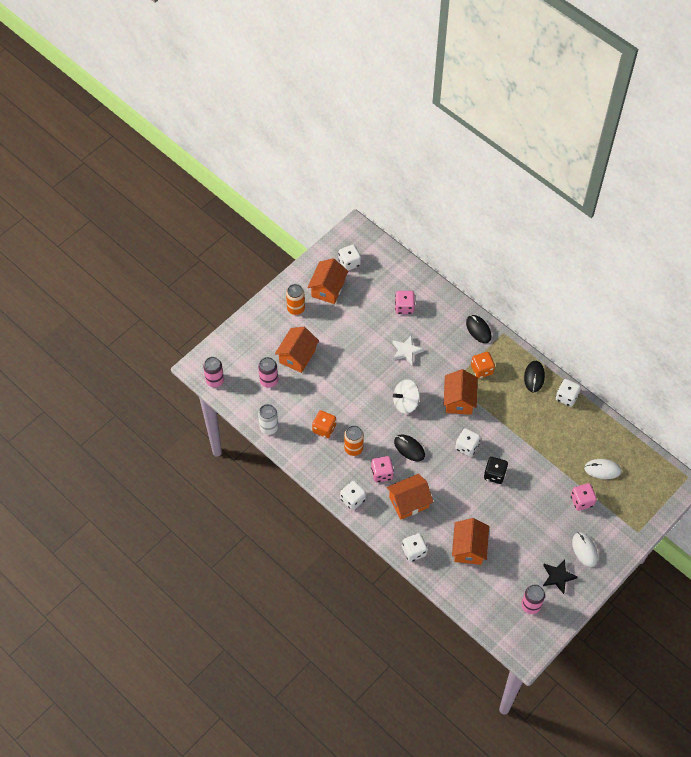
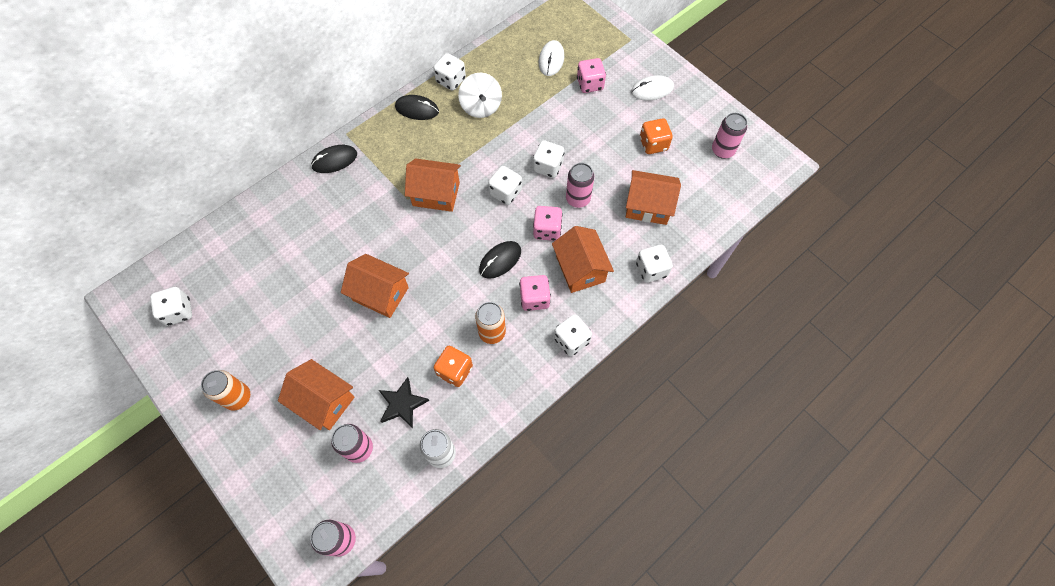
camera: 85 degrees left, 5 degrees up
orange house [307,258,348,304] -> orange house moved to [341,254,409,318]
white star [392,335,424,365] -> none
white spinning top [393,379,420,414] -> white spinning top moved to [458,73,502,118]
pink dice [395,291,415,314] -> pink dice moved to [533,206,563,241]
orange dice [471,352,495,378] -> orange dice moved to [640,118,673,154]
black dice [484,457,508,484] -> white dice [533,140,564,178]
black star [543,559,577,594] -> black star moved to [379,377,429,428]
none -> pink can [566,163,594,208]

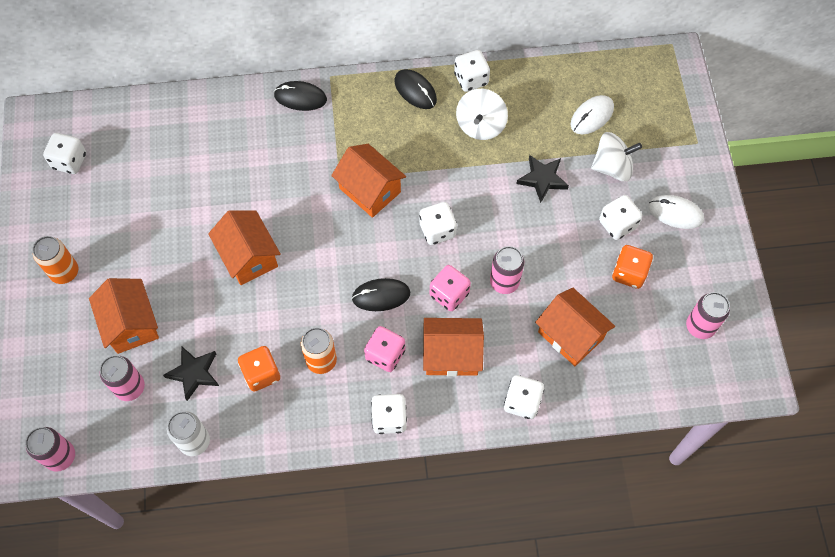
camera: 35 degrees right, 0 degrees up
white dice [533,140,564,178] -> white dice moved to [599,195,642,240]
orange house [552,226,614,293] -> orange house turned 75 degrees clockwise [423,318,484,376]
pink dice [577,58,606,93] -> white spinning top [591,132,642,181]
none -> black star [517,155,569,203]

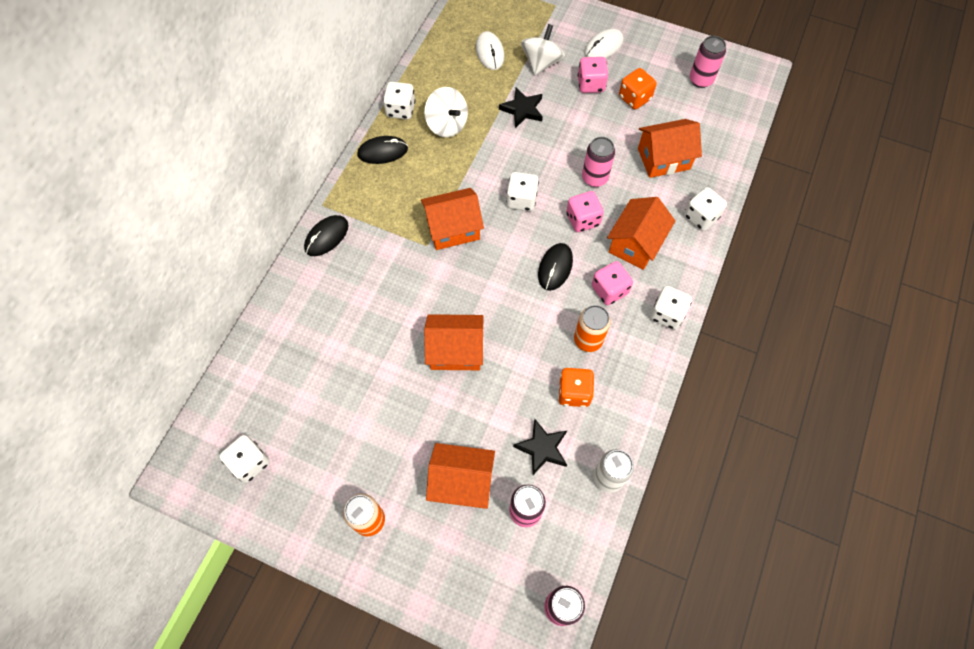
camera: 60 degrees left, 0 degrees up
white dice [599,195,642,240] -> pink dice [578,57,608,93]

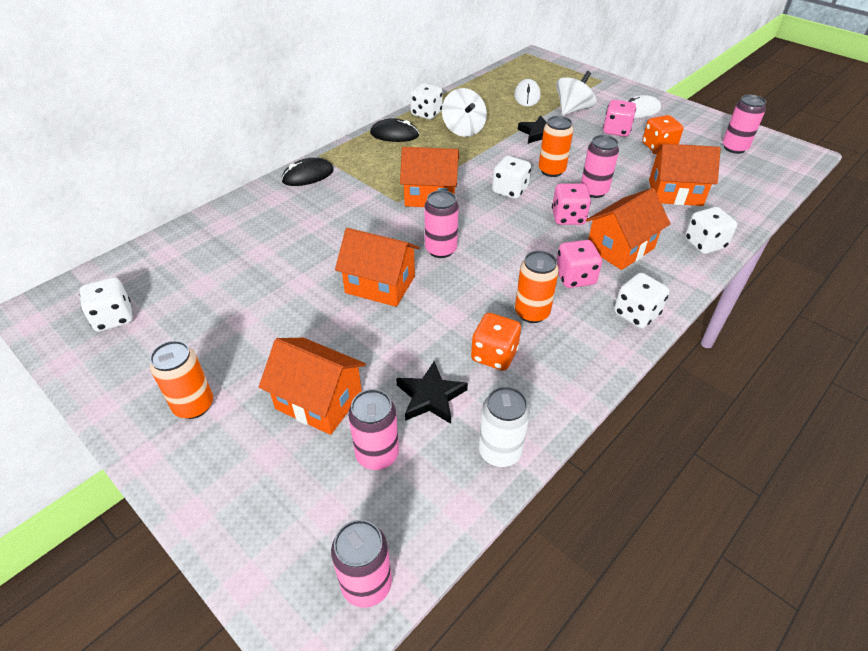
camera: 20 degrees right, 20 degrees down
black mouse [538,243,573,291] -> none
none -> pink can [424,190,459,258]
none -> orange can [539,116,573,177]

